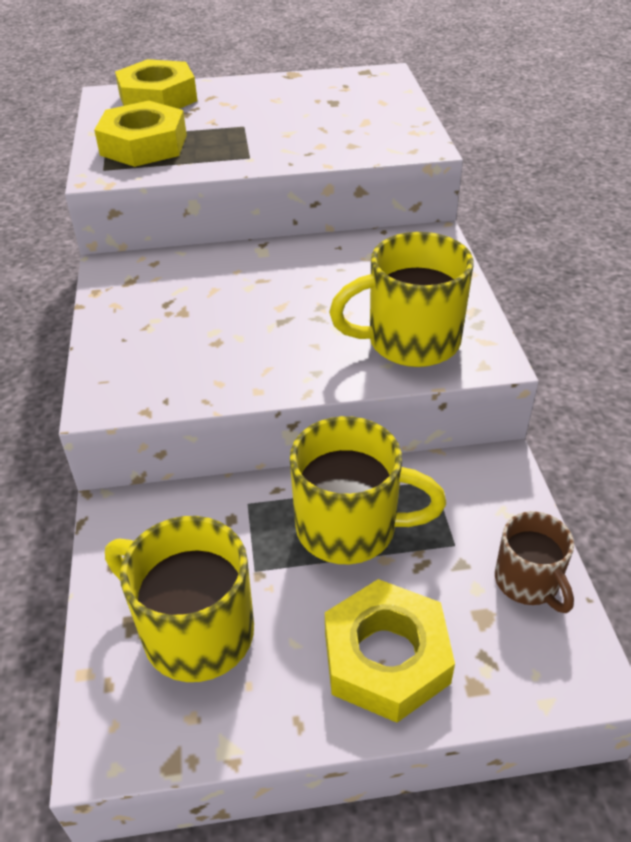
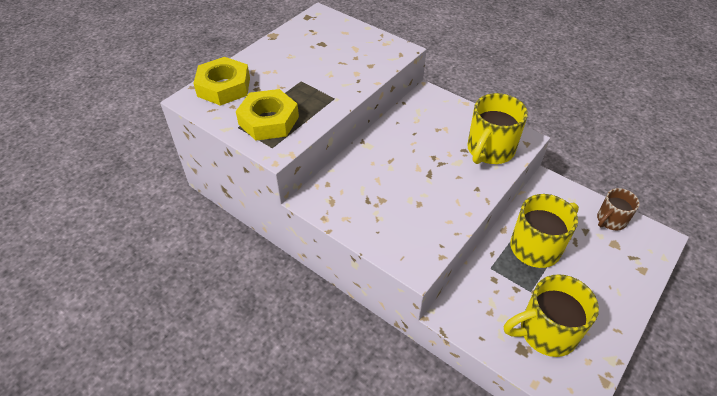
camera: 45 degrees left, 5 degrees up
yellow nut [325,579,455,723] -> none
brown mug [495,511,574,613] -> brown mug turned 120 degrees clockwise [597,188,640,231]

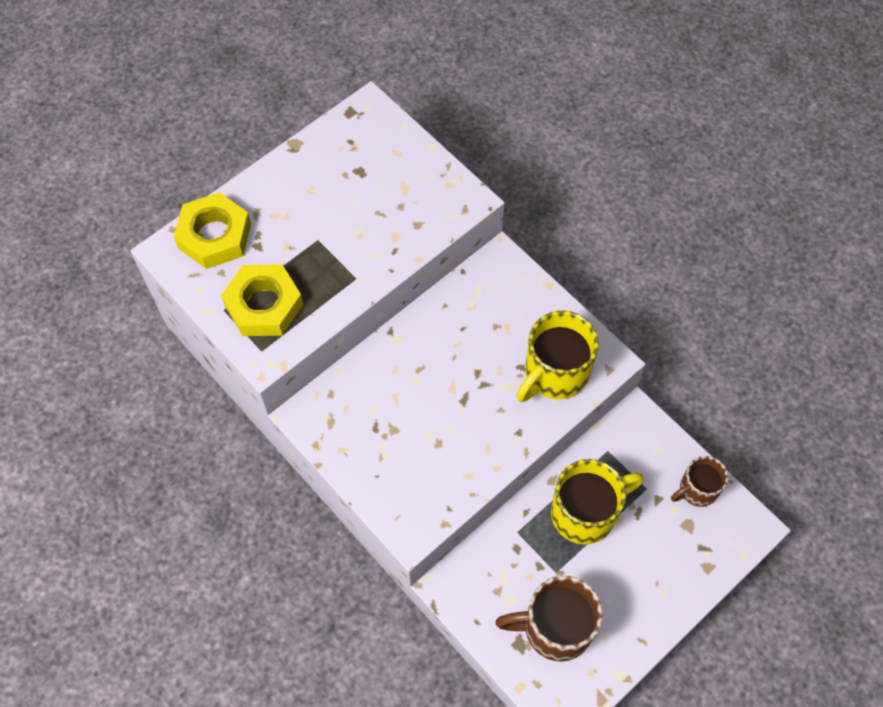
camera: 10 degrees right, 15 degrees up
yellow mug [504,274,599,357] -> brown mug [495,575,603,662]

